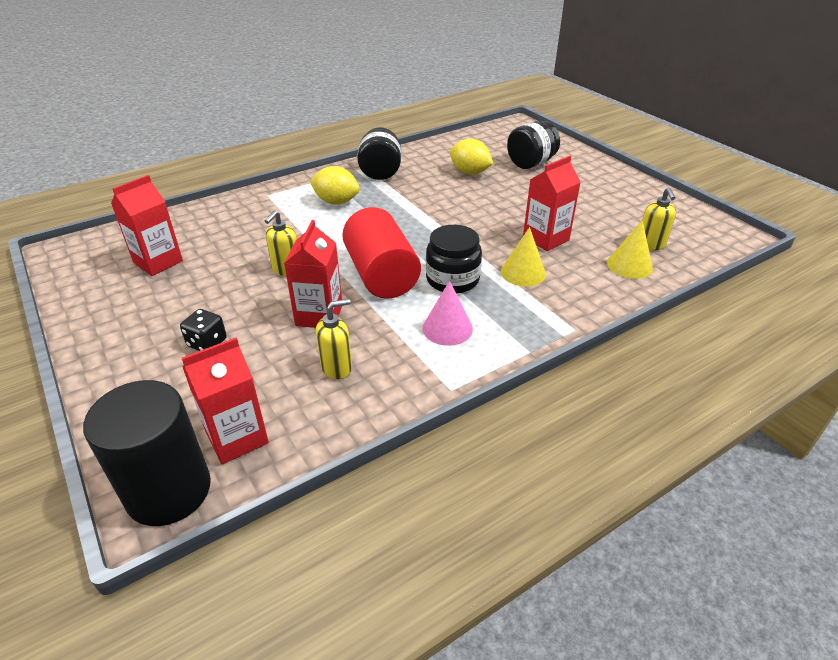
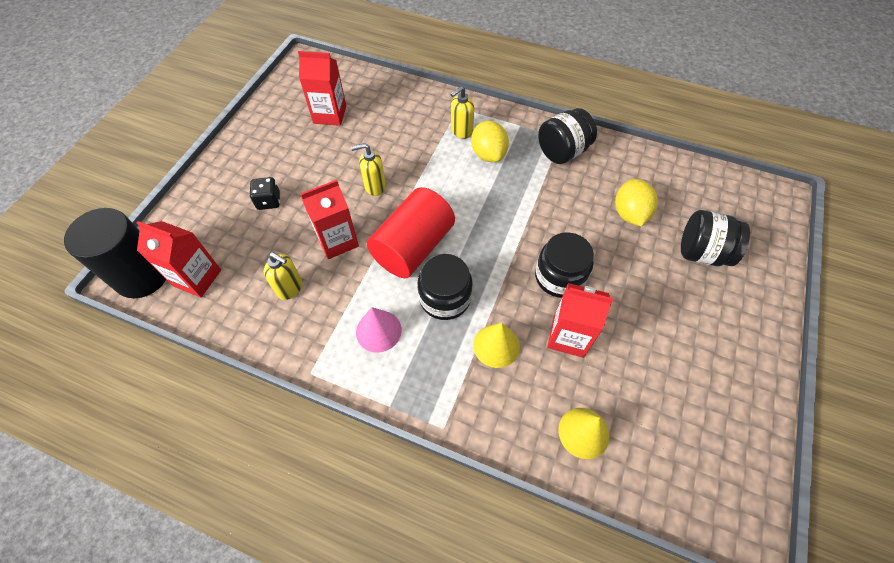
camera: 55 degrees right, 20 degrees up
yellow soap dispenser [643,187,676,250] -> yellow soap dispenser moved to [450,86,474,139]
none -> black jar [535,232,594,298]

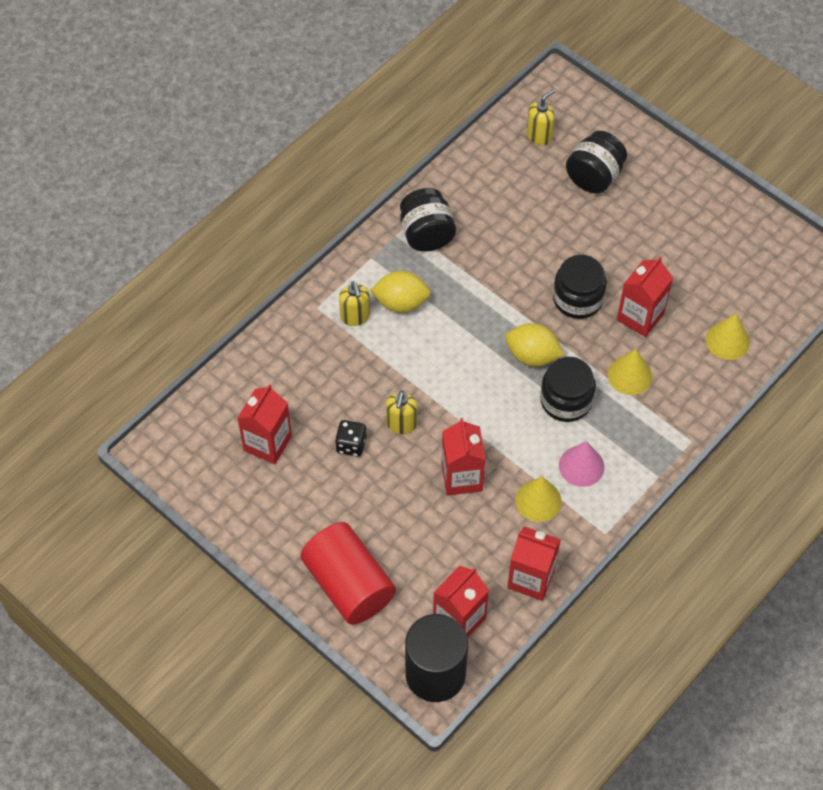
camera: 70 degrees left, 0 degrees up
black dice [250,177,280,210] -> black dice moved to [335,420,367,457]
yellow soap dispenser [264,252,302,300] -> yellow soap dispenser moved to [527,89,556,146]
red cylinder [367,187,455,278] -> red cylinder moved to [300,522,396,625]
yellow lemon [615,179,658,226] -> yellow lemon moved to [505,323,564,366]
none -> red carton [507,526,561,601]
none -> yellow cone [515,477,562,522]

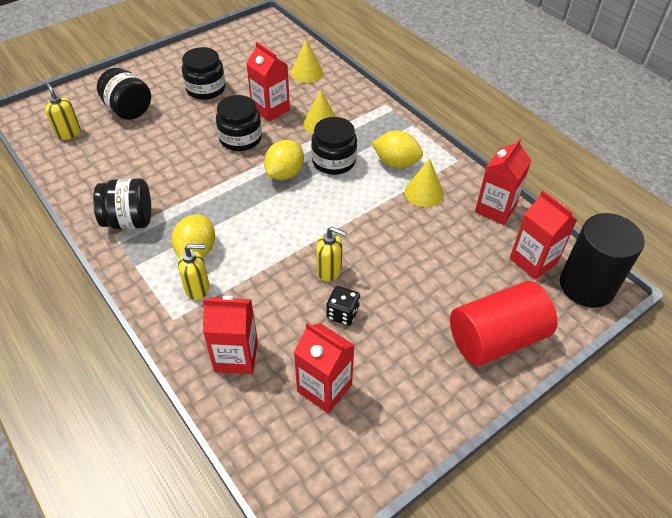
camera: 80 degrees left, 10 degrees down
red carton [442,418,486,496] -> red carton moved to [203,296,258,374]
pink cone [559,441,604,487] -> yellow lemon [372,131,423,168]
none -> black jar [182,47,225,100]

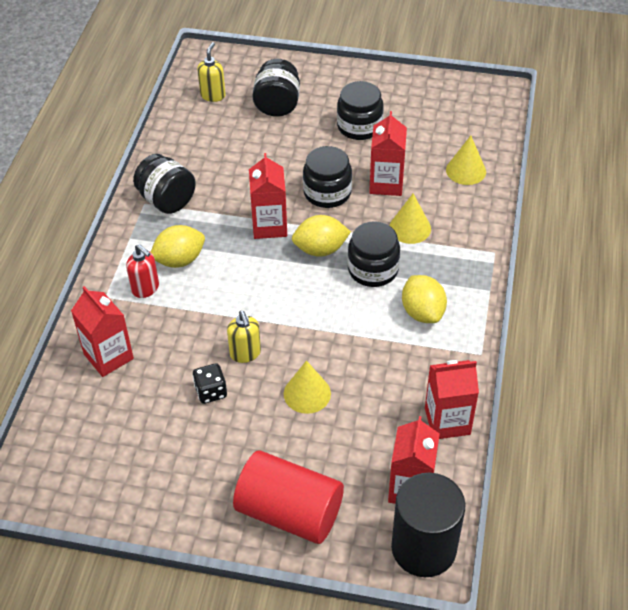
camera: 50 degrees right, 0 degrees up
yellow soap dispenser [178,244,210,300] -> red soap dispenser [126,244,159,298]
red carton [294,322,355,413] -> red carton moved to [249,153,287,239]
yellow cone [404,158,444,207] -> yellow cone moved to [284,361,331,414]

